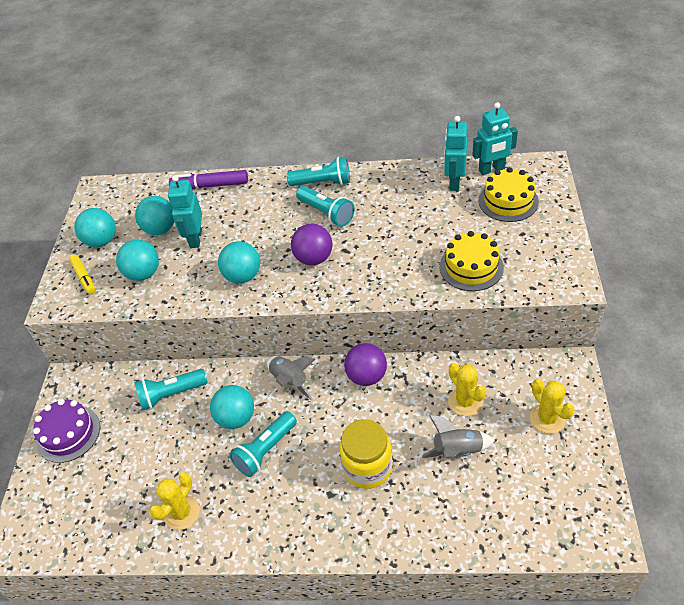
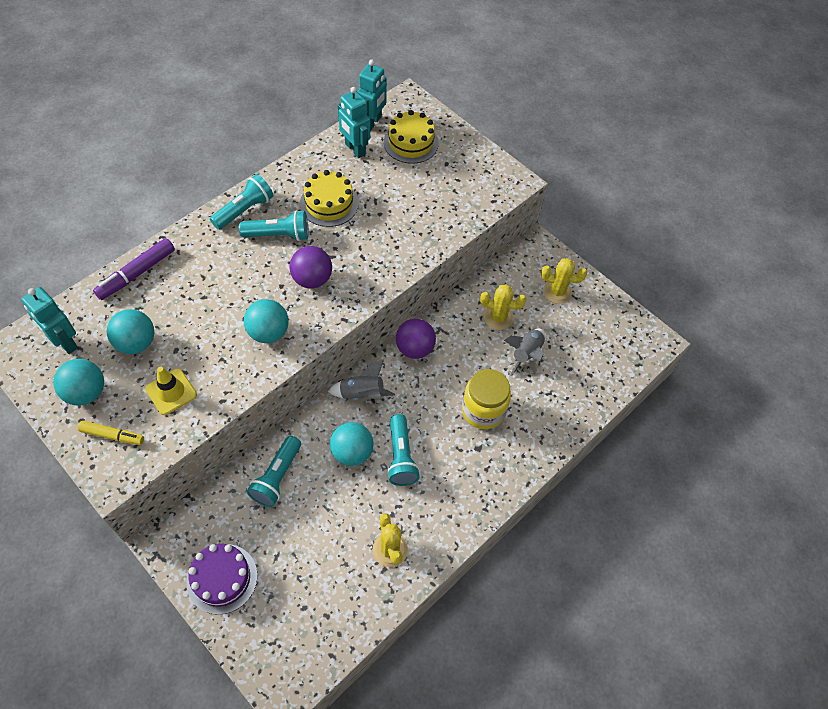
camera: 55 degrees left, 10 degrees up
turquoise ball [116,240,159,281] -> yellow traffic cone [145,367,197,415]
turquoise robot [168,175,202,248] -> turquoise robot moved to [21,287,78,354]
yellow cake [440,231,504,291] -> yellow cake moved to [300,170,358,227]

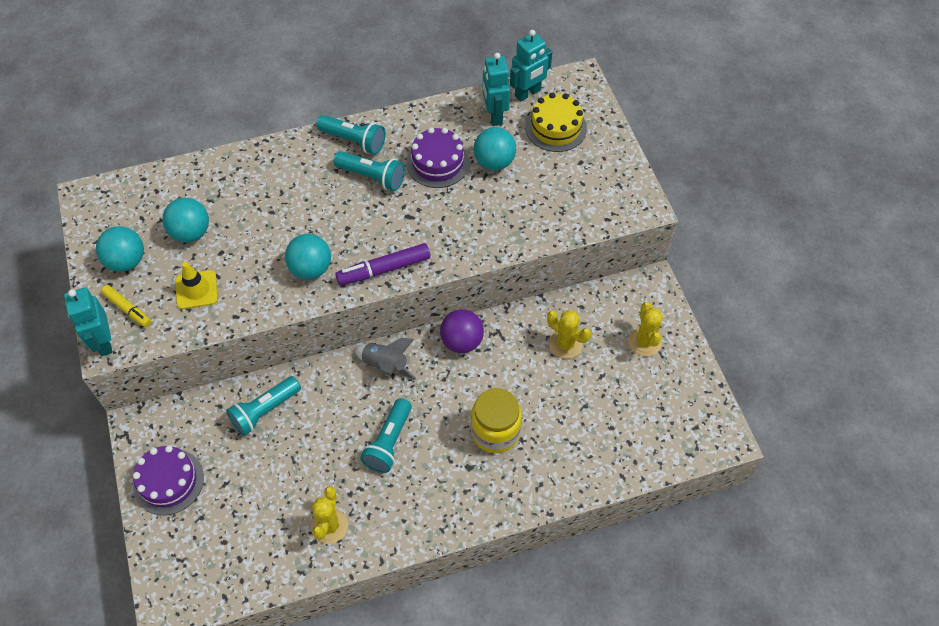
camera: 30 degrees right, 0 degrees up
turquoise robot [21,287,78,354] -> turquoise robot moved to [64,287,113,356]
purple marker [93,238,175,300] -> purple marker moved to [336,243,431,285]
turquoise flashlight [210,174,273,230] -> turquoise flashlight turned 45 degrees clockwise [316,115,386,155]
purple ball [290,246,332,289] -> none
yellow cake [300,170,358,227] -> purple cake [406,127,469,188]
turquoise ball [330,422,374,466] -> turquoise ball moved to [474,127,516,170]
grey rocket [504,328,545,376] -> none
yellow cactus [541,258,587,304] -> yellow cactus turned 45 degrees clockwise [628,302,663,356]

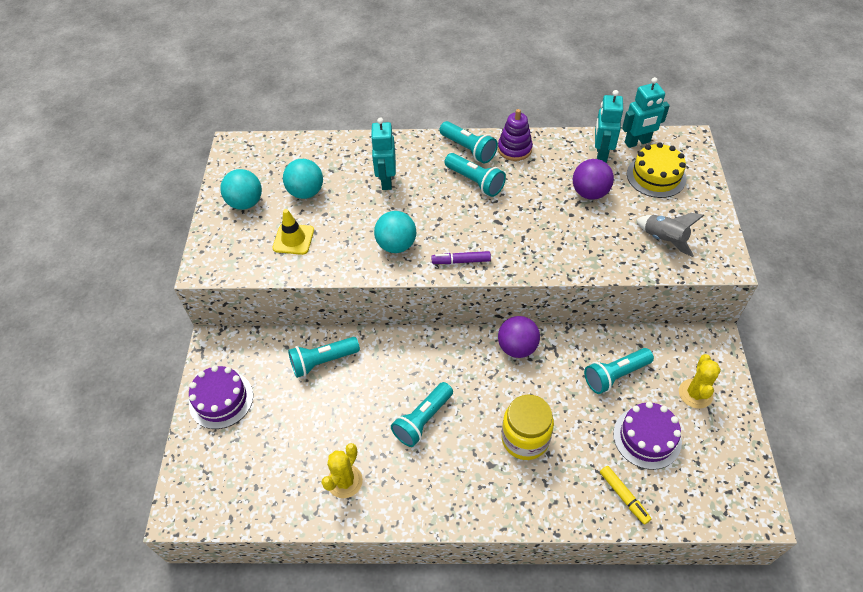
camera: 20 degrees right, 5 degrees down
turquoise robot [64,287,113,356] -> turquoise robot moved to [371,117,396,190]
yellow marker [101,285,151,327] -> yellow marker moved to [600,466,651,525]
purple marker [336,243,431,285] -> purple marker [431,251,491,264], size x0.65
grey rocket [354,338,416,380] -> grey rocket moved to [636,213,704,257]
purple cake [406,127,469,188] -> purple cake moved to [613,401,682,470]
turquoise ball [474,127,516,170] -> purple ball [573,159,614,200]
yellow cactus [547,310,591,359] -> turquoise flashlight [584,348,654,394]
none -> purple stacking toy [498,109,533,161]

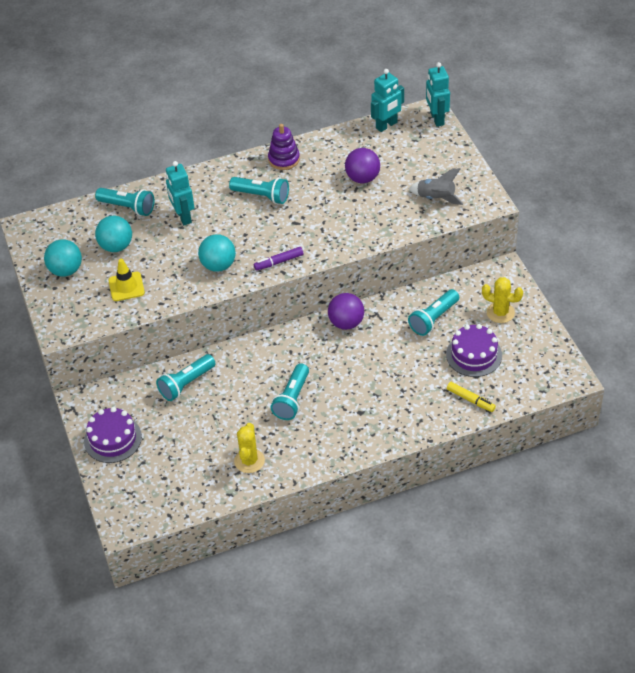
camera: 20 degrees left, 5 degrees down
turquoise flashlight [439,121,498,163] -> turquoise flashlight moved to [95,188,155,216]
yellow jar [502,395,554,460] -> none
turquoise robot [595,90,623,163] -> turquoise robot moved to [426,62,450,127]
yellow cake [627,142,686,198] -> none
yellow cactus [679,354,721,409] -> yellow cactus turned 60 degrees counterclockwise [482,277,523,323]

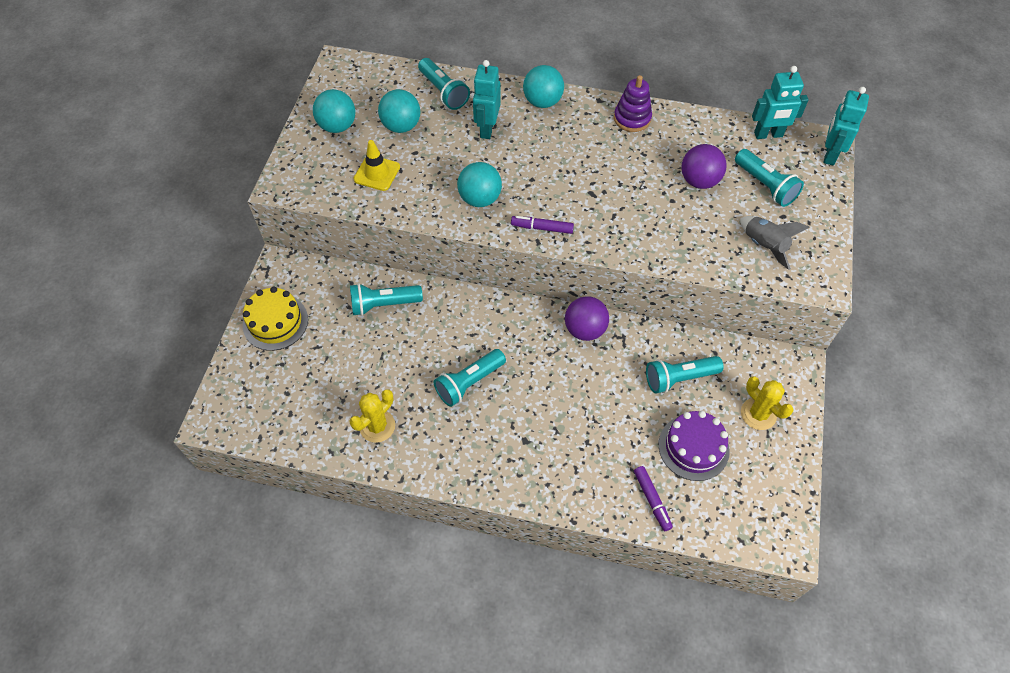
camera: 30 degrees right, 10 degrees up
purple cake [84,407,142,463] -> yellow cake [243,287,308,351]
turquoise flashlight [229,177,289,204] -> turquoise flashlight moved to [735,149,804,207]
yellow marker [447,382,496,412] -> purple marker [634,466,673,531]
none -> turquoise ball [523,65,564,108]

